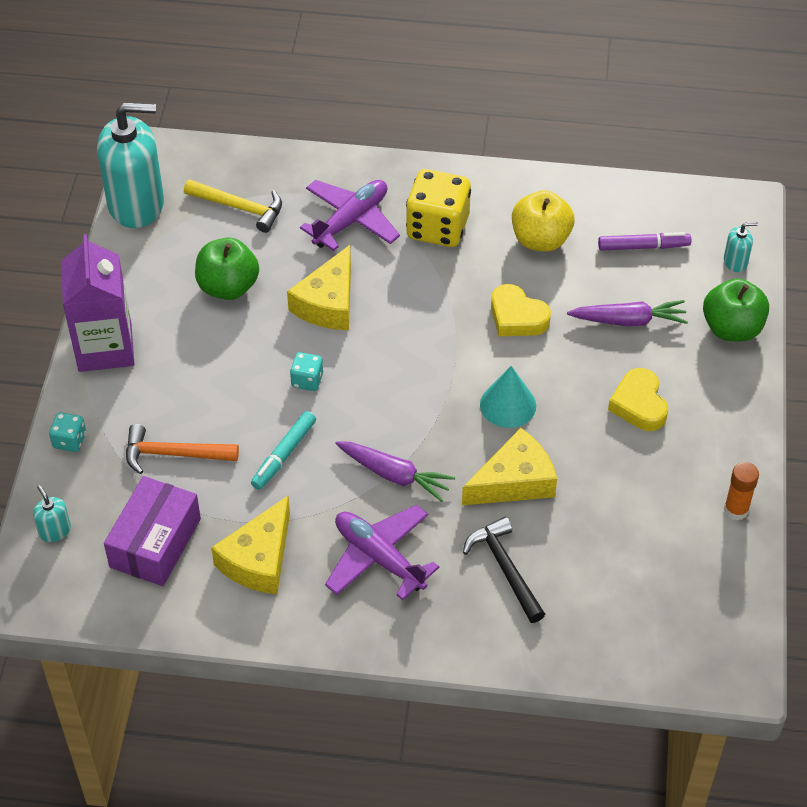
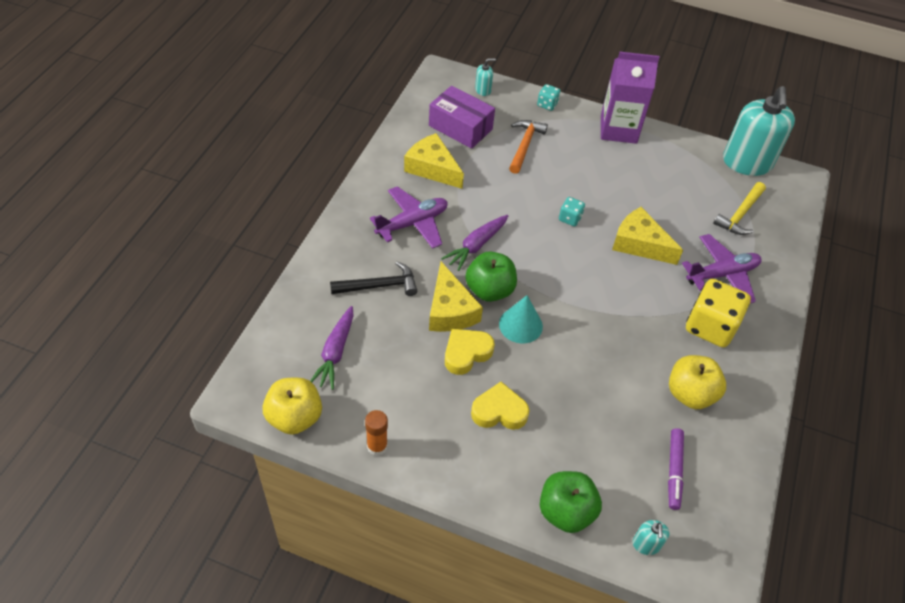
camera: 100 degrees right, 0 degrees up
green apple [195,237,259,300] -> green apple moved to [466,252,517,302]
turquoise marker [251,411,316,490] -> none
purple plane [300,180,400,251] -> purple plane turned 75 degrees counterclockwise [682,234,762,303]
yellow heart [491,284,551,336] -> yellow heart moved to [445,329,495,375]
purple carrot [567,300,688,326] -> purple carrot moved to [310,306,354,390]
none -> yellow apple [262,378,322,435]

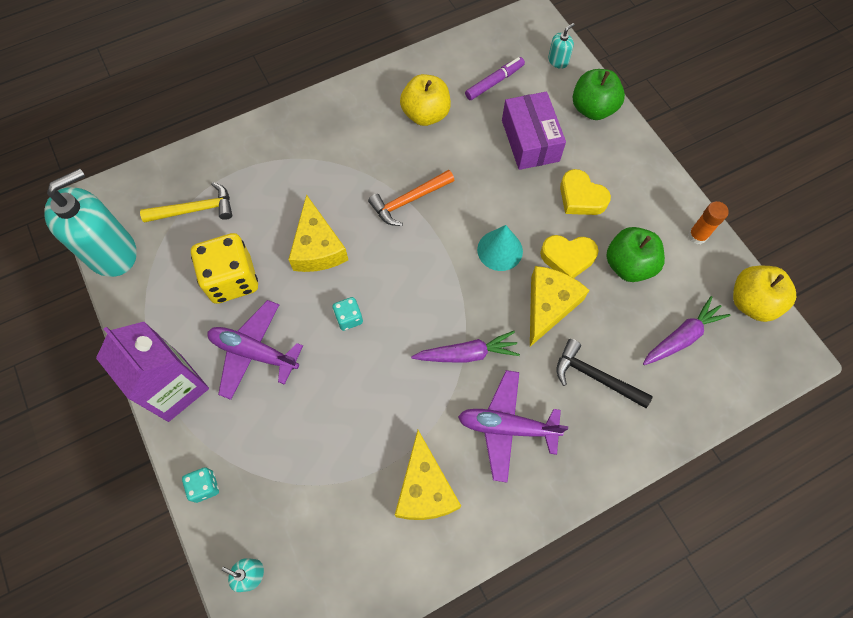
camera: 135 degrees left, 15 degrees up
purple box [429,86,495,149] -> purple box moved to [502,92,566,170]
green apple [466,252,517,302] -> green apple moved to [606,227,665,282]
orange hammer [509,120,548,174] -> orange hammer moved to [368,170,454,226]
purple plane [682,234,762,303] -> purple plane moved to [208,300,303,400]
yellow dice [686,279,751,348] -> yellow dice moved to [191,233,258,304]

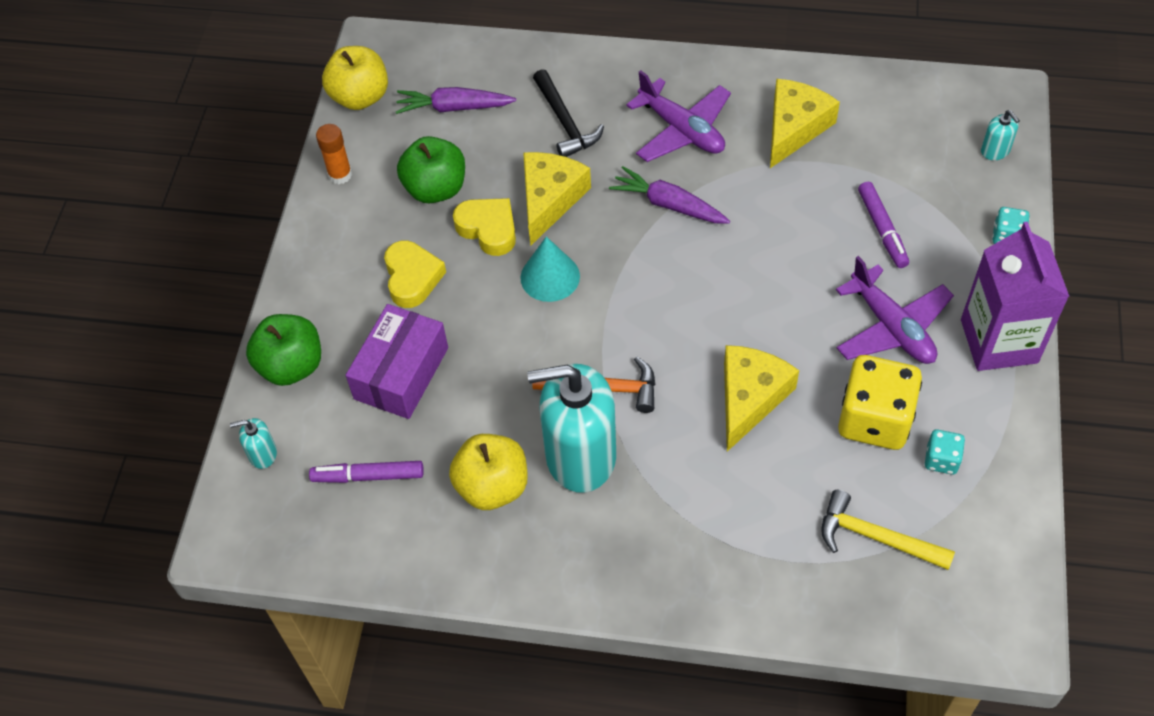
camera: 140 degrees left, 10 degrees down
turquoise soap dispenser [44,168,137,277] -> turquoise soap dispenser moved to [527,364,616,493]
turquoise dice [333,297,363,331] -> turquoise dice moved to [925,430,965,475]
yellow cheese [530,266,589,347] -> yellow cheese turned 135 degrees clockwise [523,152,591,246]
none -> purple marker [858,182,909,268]

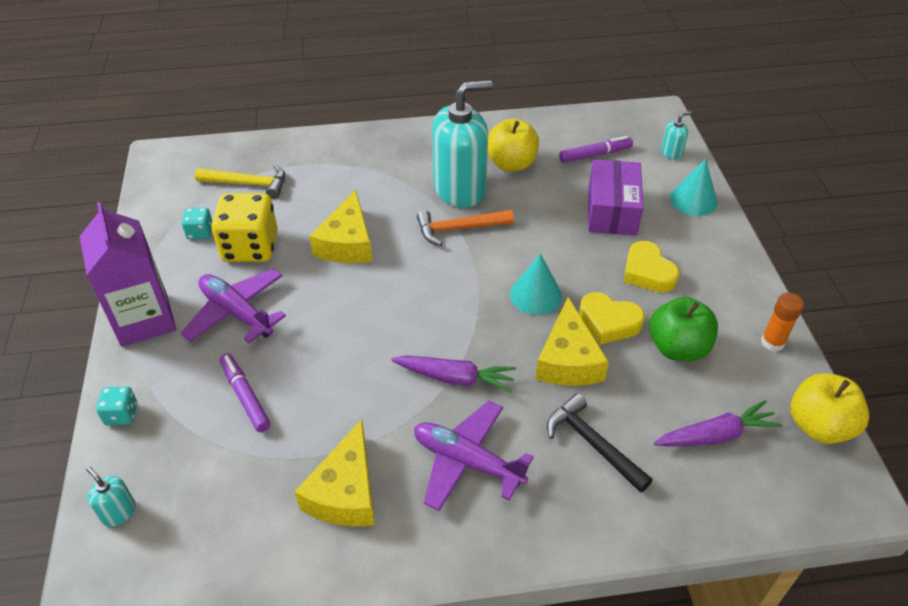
camera: 160 degrees right, 10 degrees down
green apple [246,314,321,386] -> turquoise cone [670,158,717,216]

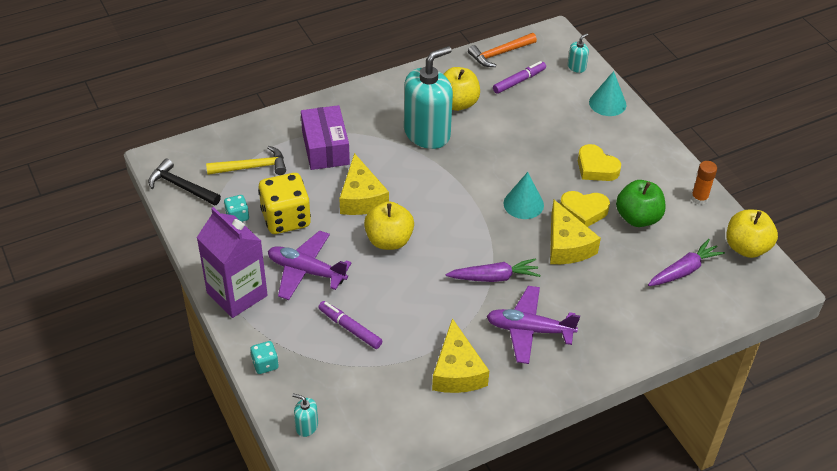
camera: 20 degrees left, 0 degrees up
orange hammer [417,210,514,246] -> orange hammer moved to [468,33,537,67]
black hammer [547,393,653,493] -> black hammer moved to [148,158,221,206]
purple box [588,159,643,235] -> purple box moved to [301,105,350,170]
none -> yellow apple [364,201,414,250]

